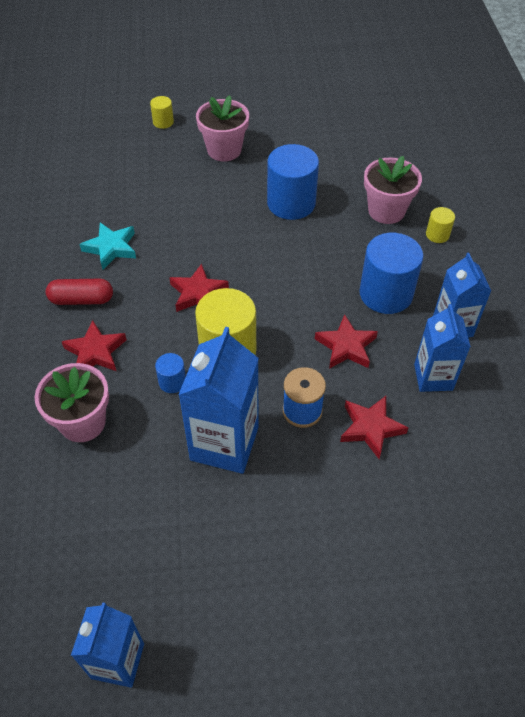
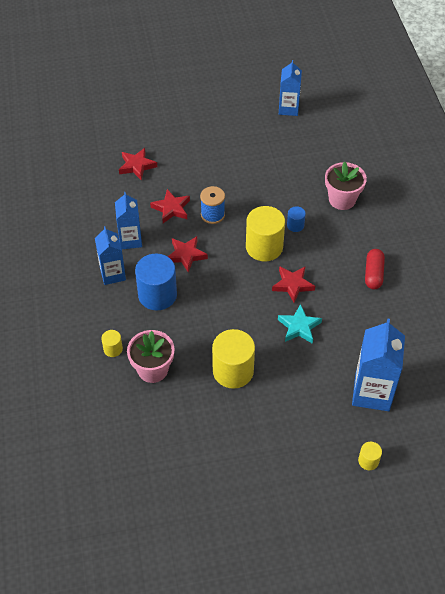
camera: 175 degrees right, 0 degrees up
red capsule [46,279,113,305] -> red capsule turned 75 degrees counterclockwise [365,249,385,289]
red star [62,320,127,371] -> red star moved to [119,148,157,180]
turquoise star [79,223,136,269] -> turquoise star moved to [278,304,322,344]
blue carton [179,327,259,474] -> blue carton moved to [352,319,405,411]
pink flower pot [196,95,249,161] -> none
blue cylinder [267,144,319,220] -> yellow cylinder [212,329,255,389]

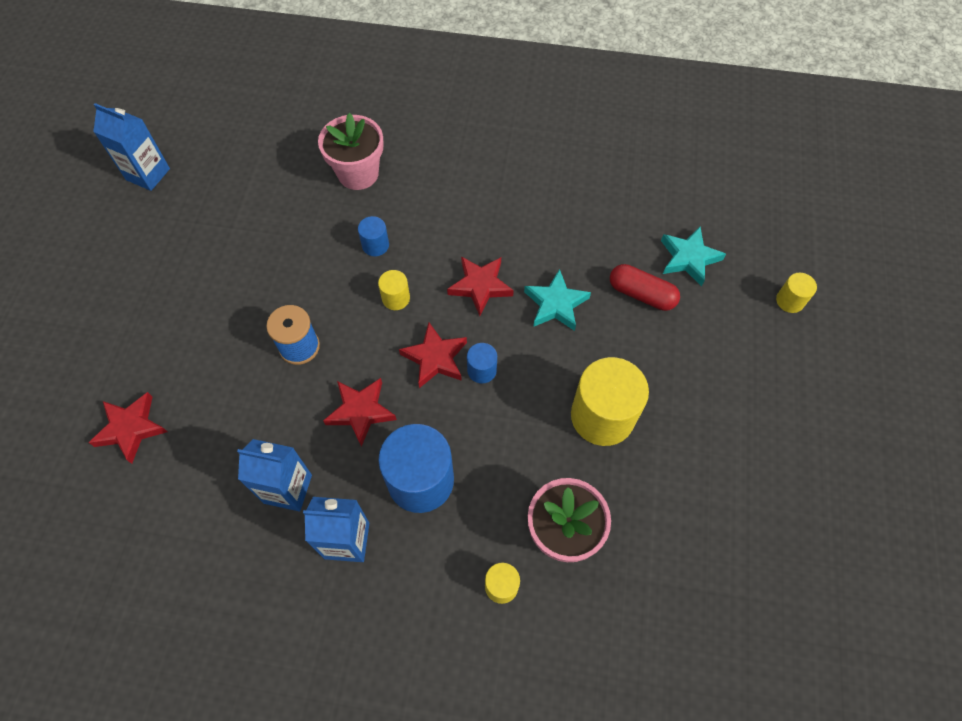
camera: 70 degrees left, 10 degrees up
red star [150,189,190,223] -> red star moved to [399,322,467,388]
yellow cylinder [246,206,285,261] -> yellow cylinder [378,270,410,310], size x0.47
blue carton [352,319,405,411] -> turquoise star [661,227,726,286]
red capsule [365,249,385,289] -> red capsule moved to [610,264,680,311]
none -> blue cylinder [467,343,497,383]

